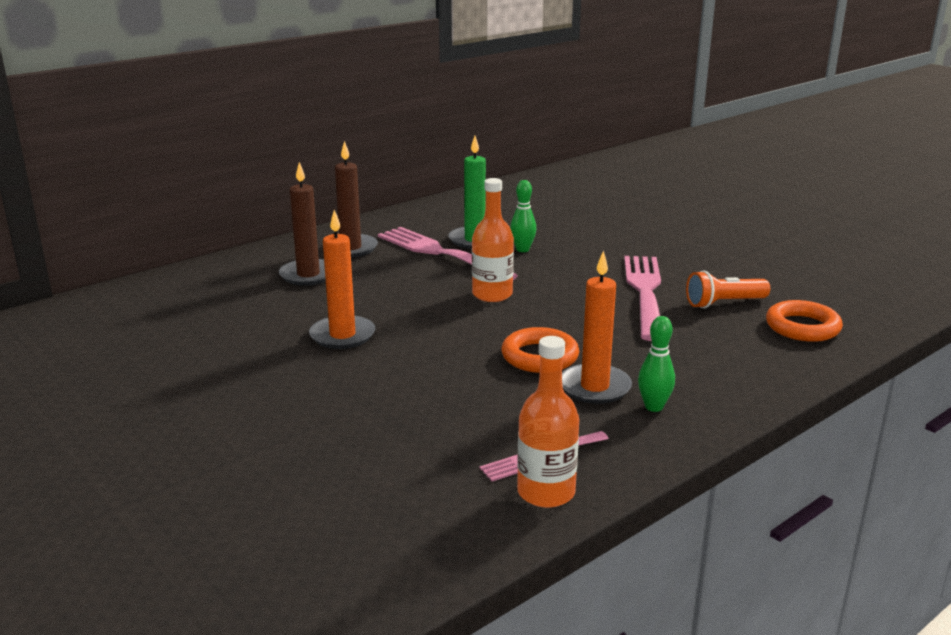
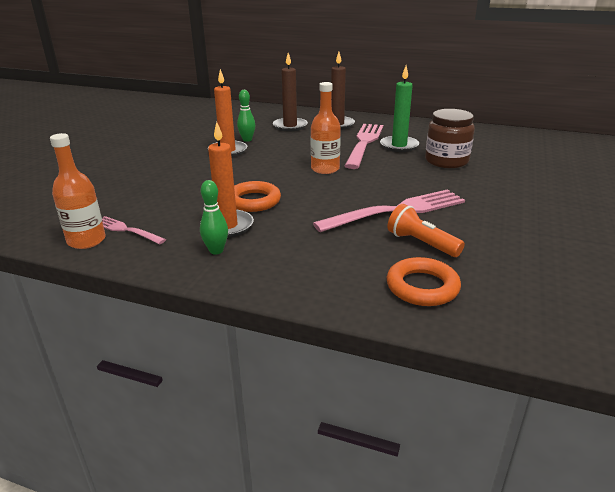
camera: 60 degrees right, 5 degrees up
green bowling pin [510,180,536,252] -> green bowling pin moved to [237,90,255,142]
none -> brown jar [425,109,475,168]

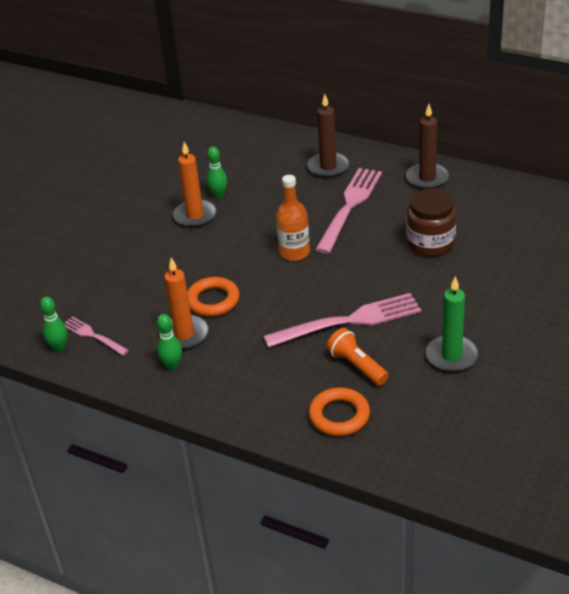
camera: 10 degrees right, 10 degrees up
orange bottle [50,133,105,249] -> green bowling pin [40,297,68,352]
brown candle [273,53,308,132] -> brown candle moved to [406,104,449,189]
green candle [380,66,419,152] -> green candle moved to [426,276,478,372]

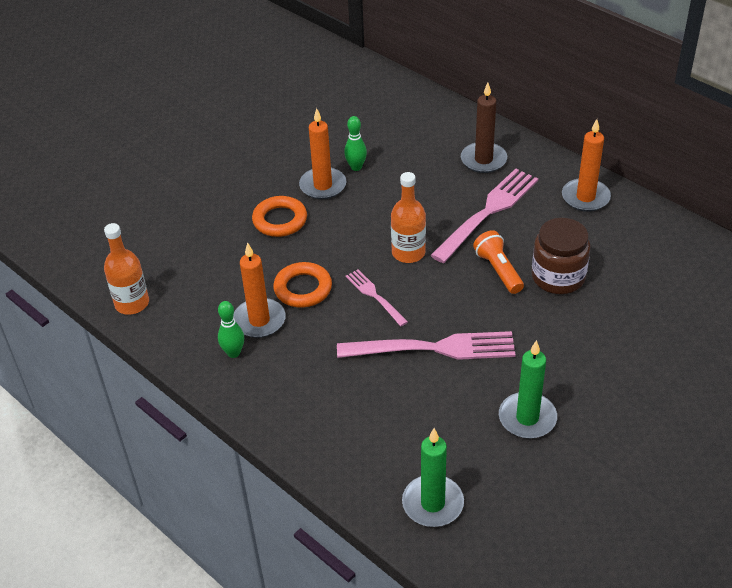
camera: 15 degrees right, 5 degrees up
green bowling pin [40,297,68,352] -> orange bottle [104,223,149,315]
pink fork [65,316,129,356] -> pink fork moved to [345,269,408,326]
orange ring [309,387,370,436] -> orange ring moved to [252,196,307,237]
orange flashlight [327,328,389,385] -> orange flashlight moved to [473,230,524,294]
brown candle [406,104,449,189] -> orange candle [562,119,611,212]
none -> green candle [402,428,464,527]

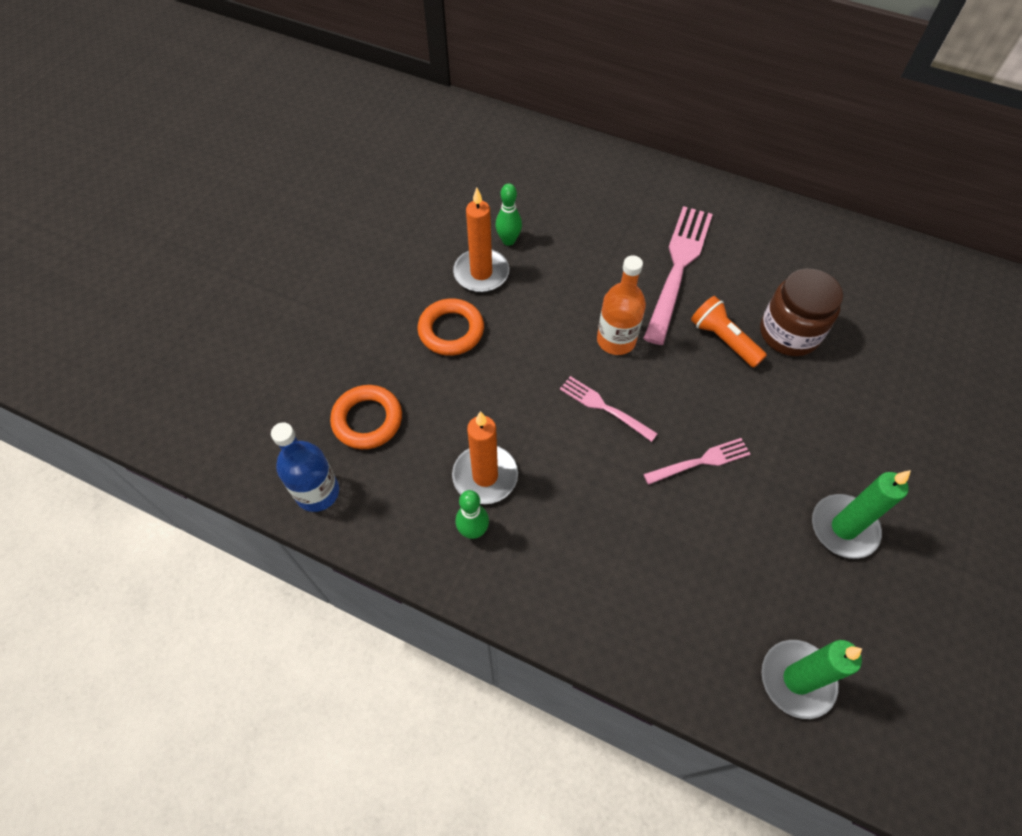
camera: 20 degrees left, 15 degrees up
orange bottle [104,223,149,315] -> blue bottle [271,422,339,512]
orange ring [273,262,332,308] -> orange ring moved to [330,385,402,449]
pink fork [337,331,516,360] -> pink fork [643,438,750,485], size x0.53
brown candle [461,83,507,173] -> none
orange candle [562,119,611,212] -> none

